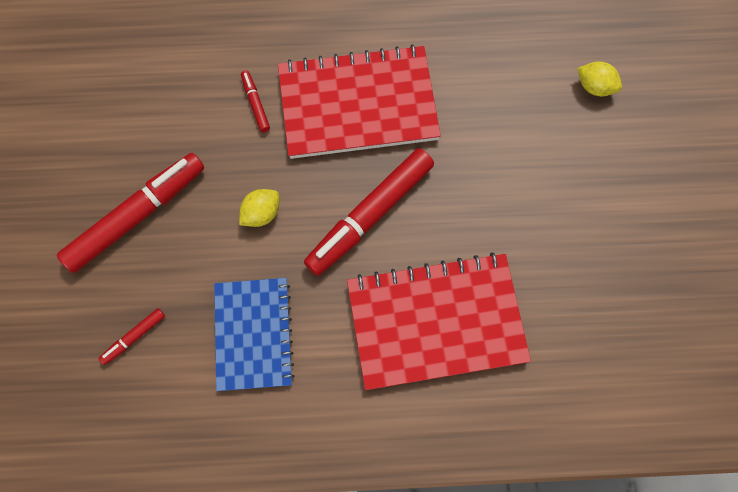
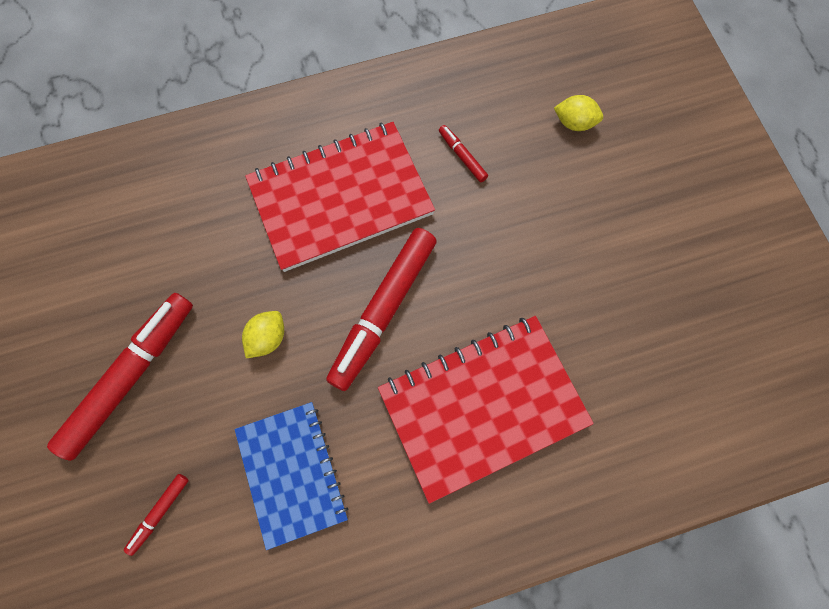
camera: 15 degrees left, 0 degrees up
red marker [241,71,270,132] -> red marker moved to [439,125,488,182]

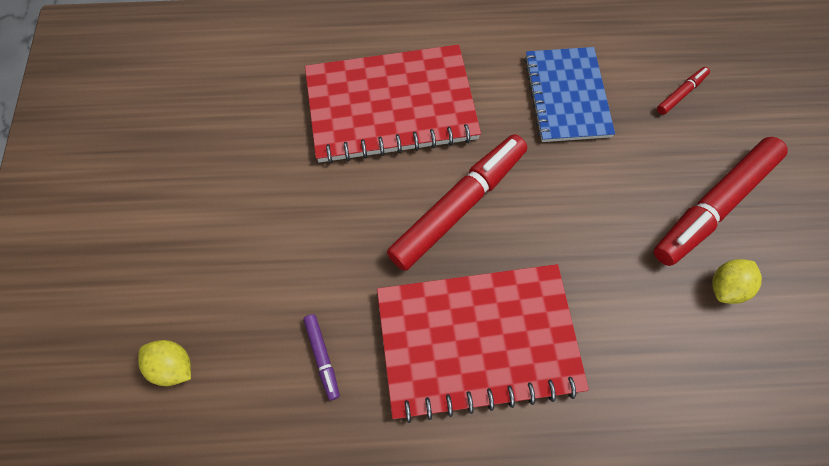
camera: 165 degrees left, 5 degrees down
yellow lemon [242,311,284,358] -> yellow lemon moved to [712,259,762,304]
red marker [439,125,488,182] -> purple marker [303,314,340,400]

